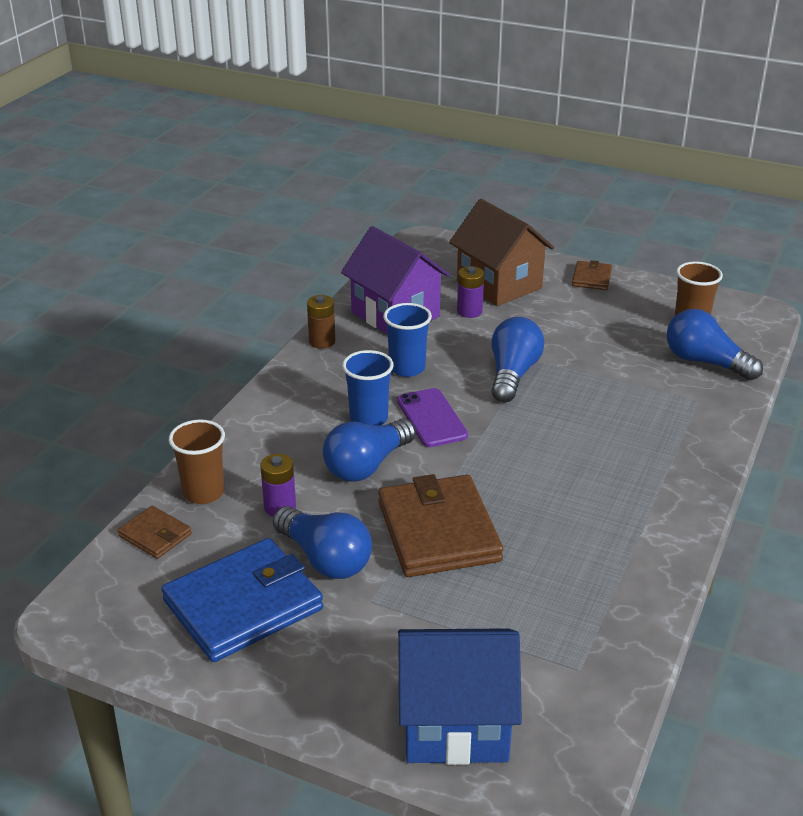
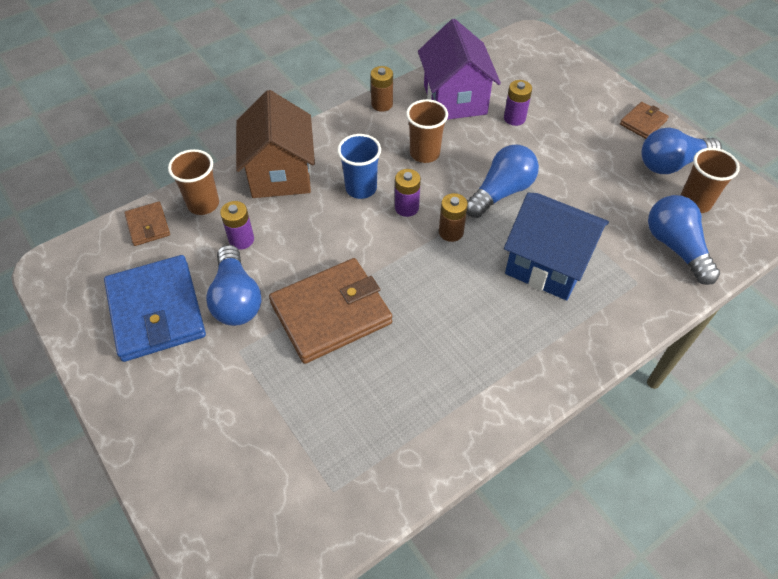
camera: 30 degrees right, 20 degrees up
blue wallet [161,538,323,662] -> blue wallet turned 75 degrees clockwise [104,255,206,362]
blue light bulb [323,419,416,482] -> blue light bulb moved to [642,127,722,174]
brown wallet [378,474,503,577] -> brown wallet turned 45 degrees clockwise [269,258,392,364]
blue cup [383,303,432,377] -> brown cup [406,99,448,163]
purple phone [397,388,468,447] -> purple battery [395,169,421,217]
blue house [398,628,522,765] -> blue house moved to [504,193,609,300]
brown house [449,199,554,306] -> brown house moved to [236,90,315,198]
none -> brown battery [439,193,468,242]

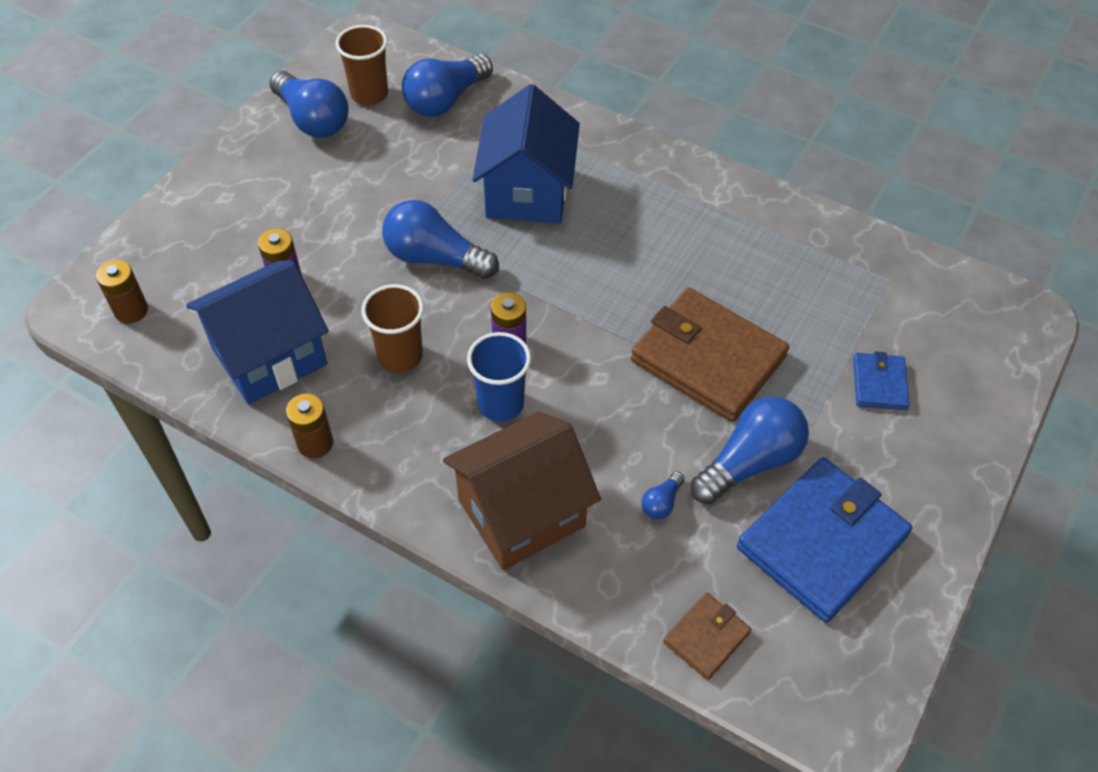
camera: 115 degrees left, 0 degrees up
brown cup [168,149,219,215] -> none
purple battery [220,201,254,249] -> blue light bulb [641,472,685,519]
purple house [418,19,501,120] -> blue house [186,261,329,404]
brown battery [439,193,468,242] -> brown battery moved to [96,260,148,323]
brown wallet [620,102,669,139] -> none
none -> blue wallet [853,351,910,410]

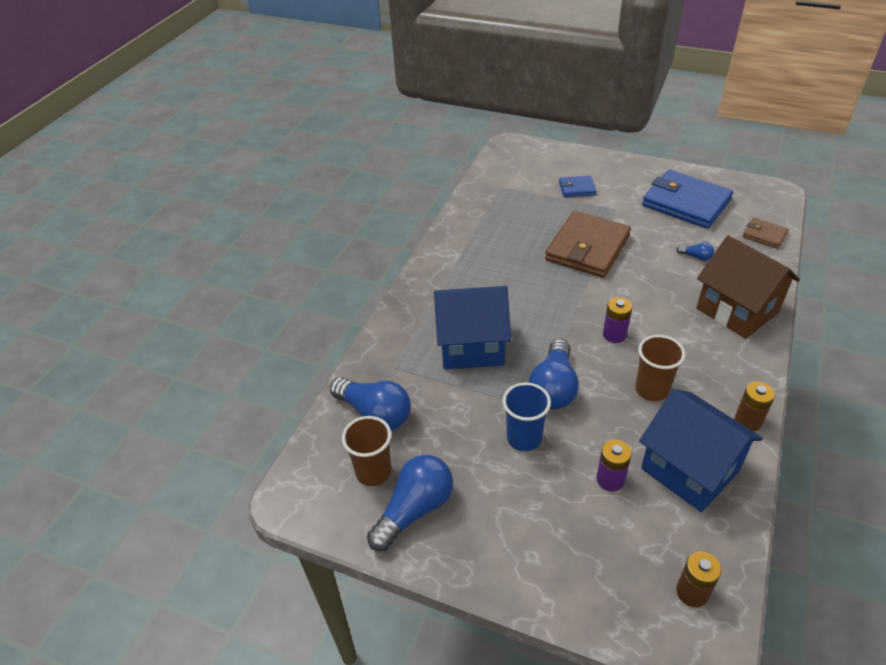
camera: 95 degrees left, 10 degrees down
blue cup [467,332,531,422] -> blue cup moved to [502,382,551,451]
blue light bulb [691,396,809,504] -> none

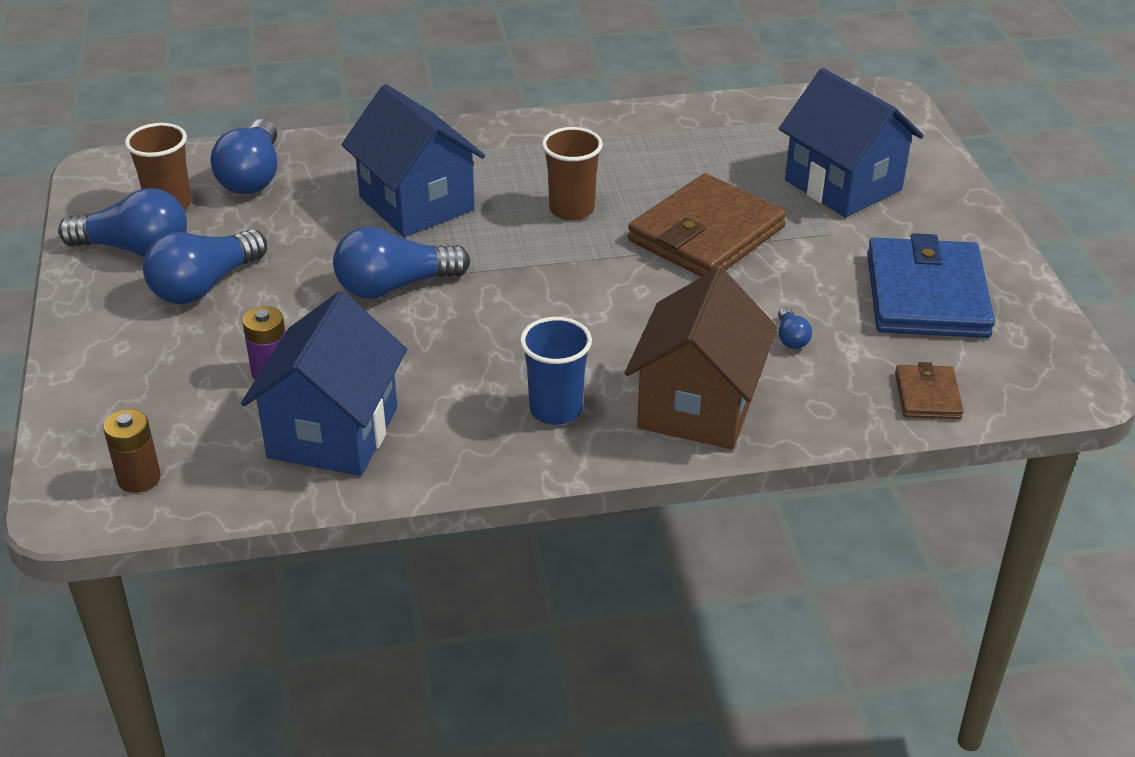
camera: 55 degrees right, 5 degrees down
blue cup [502,382,551,451] -> blue cup moved to [520,317,592,425]
brown wallet [545,211,631,278] -> brown wallet turned 45 degrees counterclockwise [628,173,787,277]
blue wallet [559,176,596,197] -> blue house [779,68,924,218]
purple battery [603,297,632,343] -> none
brown cup [635,335,685,401] -> brown cup moved to [542,127,603,220]
brown battery [735,382,775,432] -> none
none -> blue light bulb [143,229,267,304]

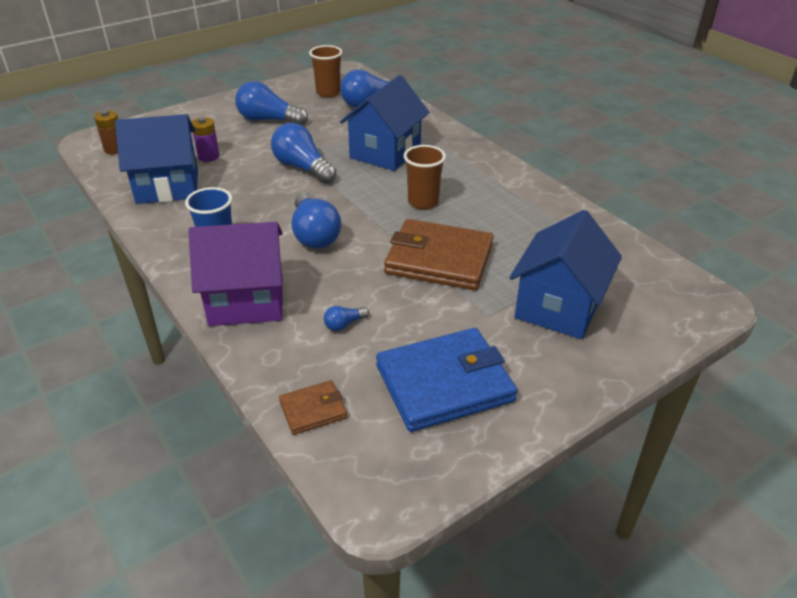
camera: 65 degrees right, 0 degrees up
blue light bulb [58,188,187,257] -> blue light bulb moved to [292,192,341,249]
brown house [625,268,778,449] -> purple house [189,222,283,326]

